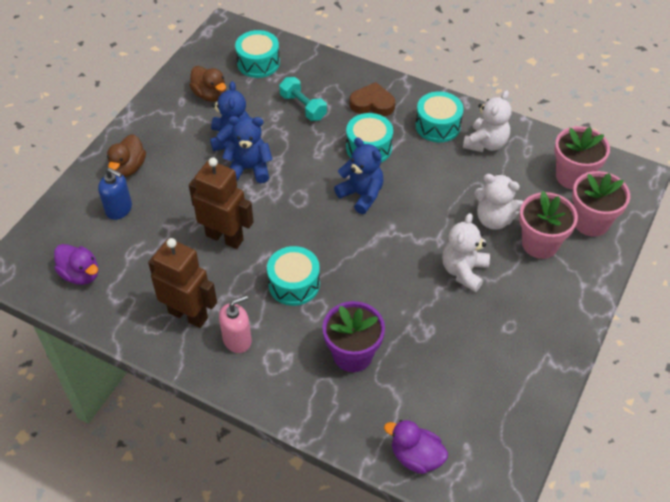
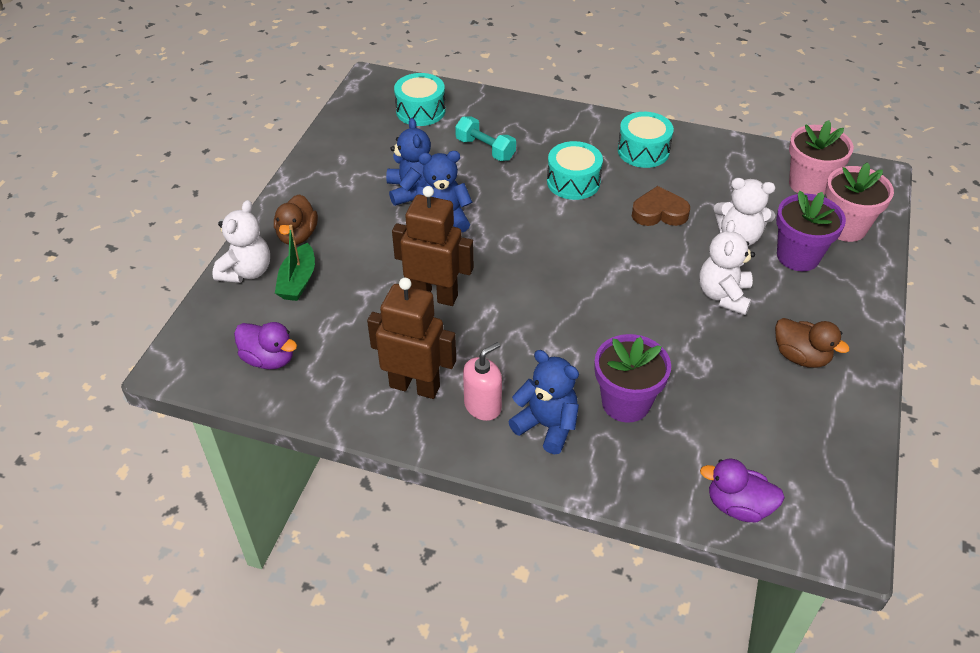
camera: 10 degrees left, 5 degrees down
blue soap dispenser [98,168,132,220] -> green boat [275,225,315,301]
brown duck [189,66,226,102] -> brown duck moved to [775,318,850,368]
turquoise drum [267,246,320,306] -> none
blue teddy bear [334,137,384,214] -> blue teddy bear moved to [508,350,579,454]
brown heart [350,82,395,116] -> brown heart moved to [632,186,690,226]
white teddy bear [463,90,511,152] -> white teddy bear moved to [212,200,270,283]
pink flower pot [519,191,578,259] -> purple flower pot [776,191,846,271]

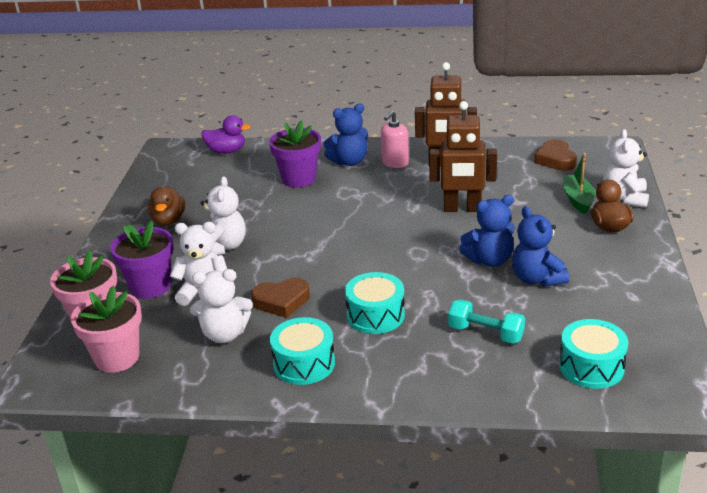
camera: 170 degrees right, 15 degrees down
purple duck [234,322,297,370] -> brown heart [534,139,577,171]
blue teddy bear [508,350,579,454] -> blue teddy bear turned 45 degrees counterclockwise [323,104,368,166]
brown duck [775,318,850,368] -> brown duck turned 120 degrees counterclockwise [148,186,185,226]
none -> white teddy bear [190,269,253,343]

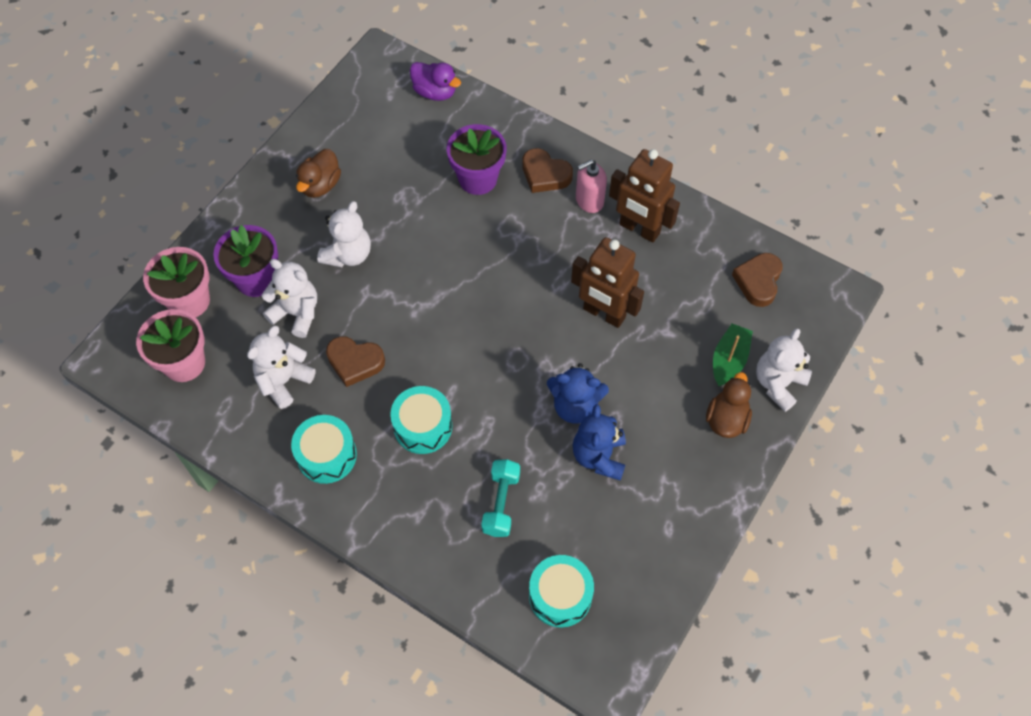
camera: 25 degrees right, 30 degrees up
white teddy bear [190,269,253,343] -> white teddy bear turned 105 degrees clockwise [247,326,316,409]
blue teddy bear [323,104,368,166] -> brown heart [522,148,573,193]
turquoise dumbbell [448,299,525,344] -> turquoise dumbbell turned 45 degrees clockwise [481,459,520,537]

